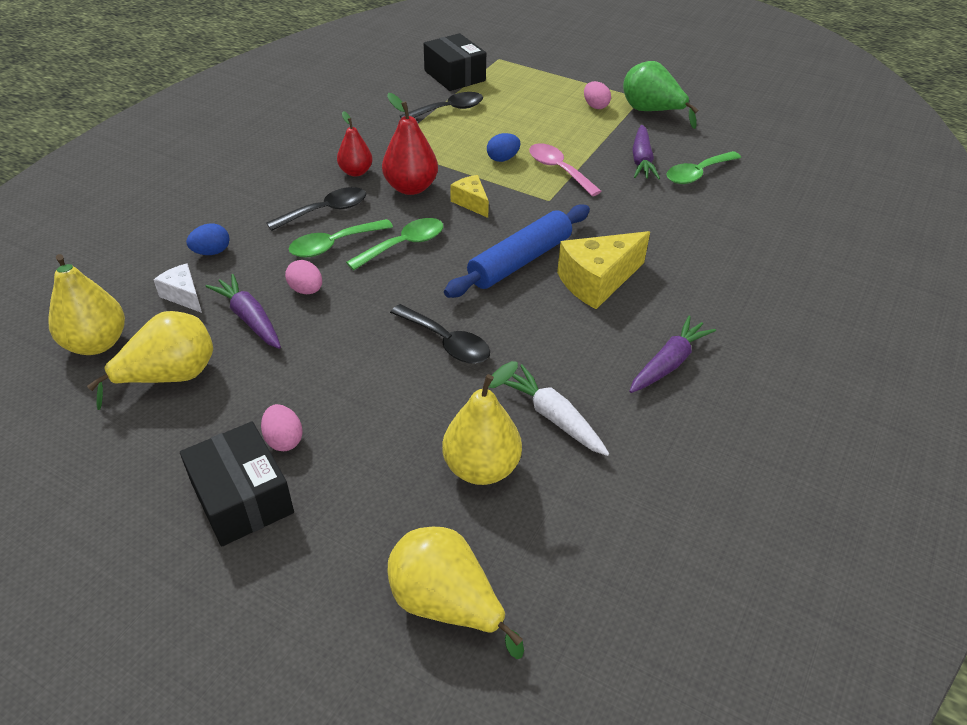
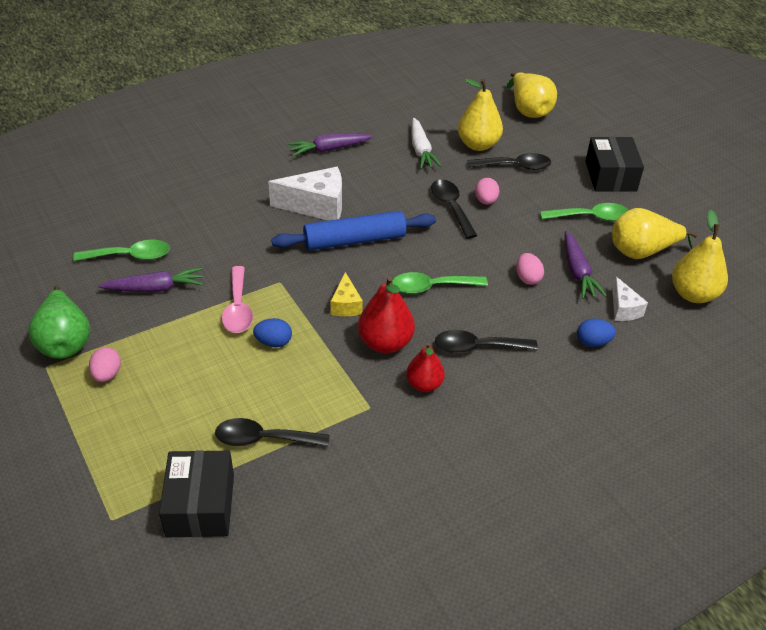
camera: 150 degrees left, 0 degrees up
pink egg [261,404,303,451] -> pink egg moved to [475,178,499,205]
green spoon [289,219,393,257] -> green spoon moved to [540,203,628,221]
yellow cheese [557,231,650,309] -> white cheese [268,167,342,221]
purple carrot [632,125,660,179] -> purple carrot turned 45 degrees clockwise [98,267,204,293]
none -> black spoon [467,153,551,170]

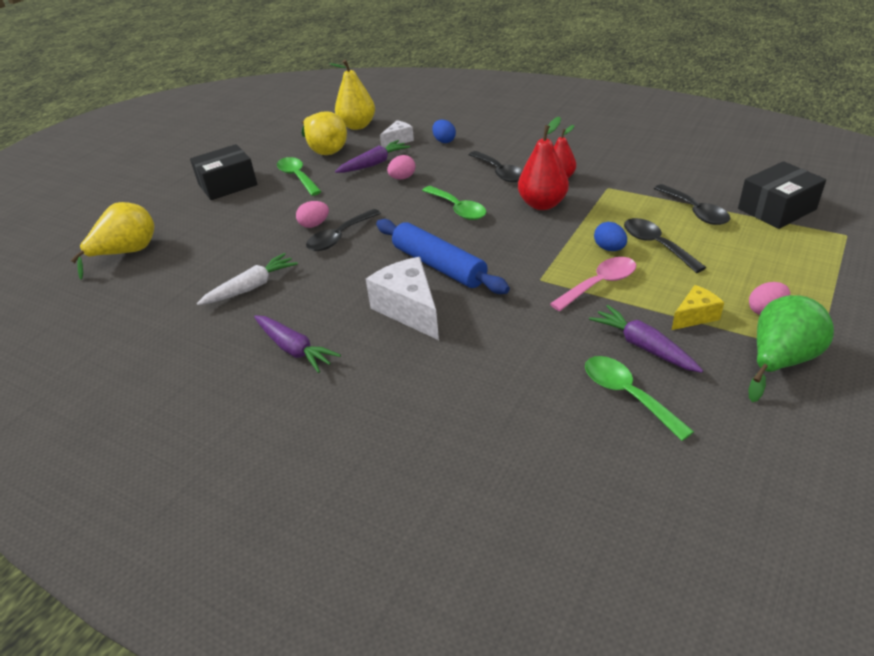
camera: 115 degrees left, 5 degrees down
yellow cheese [330,272,363,316] -> yellow cheese moved to [672,285,724,330]
yellow pear [458,78,503,151] -> none
black spoon [467,153,551,170] -> black spoon moved to [624,218,706,273]

